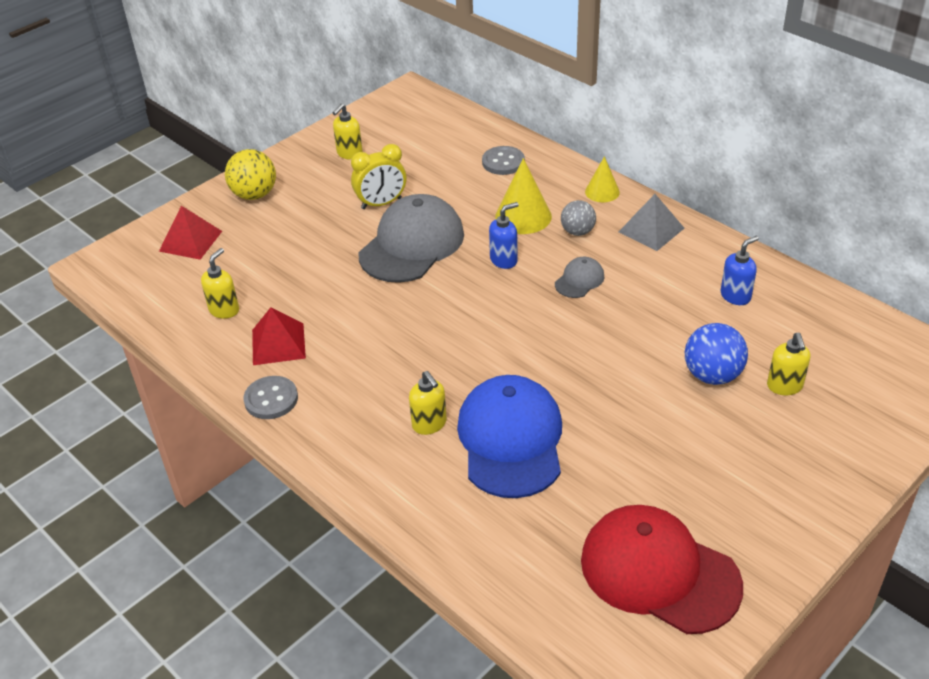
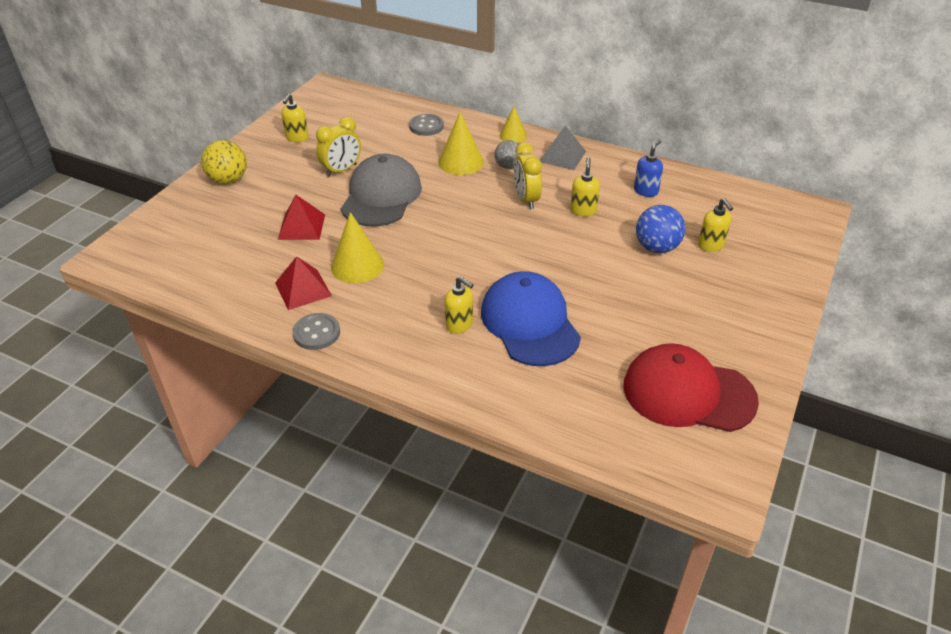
camera: 20 degrees left, 0 degrees up
red pyramid [159,206,222,260] -> red pyramid moved to [278,195,325,240]
yellow soap dispenser [201,248,239,319] -> yellow soap dispenser moved to [570,157,600,216]
blue soap dispenser [489,202,519,269] -> none
grey cap [555,257,605,298] -> yellow clock [514,142,542,209]
none -> yellow cone [331,212,384,283]

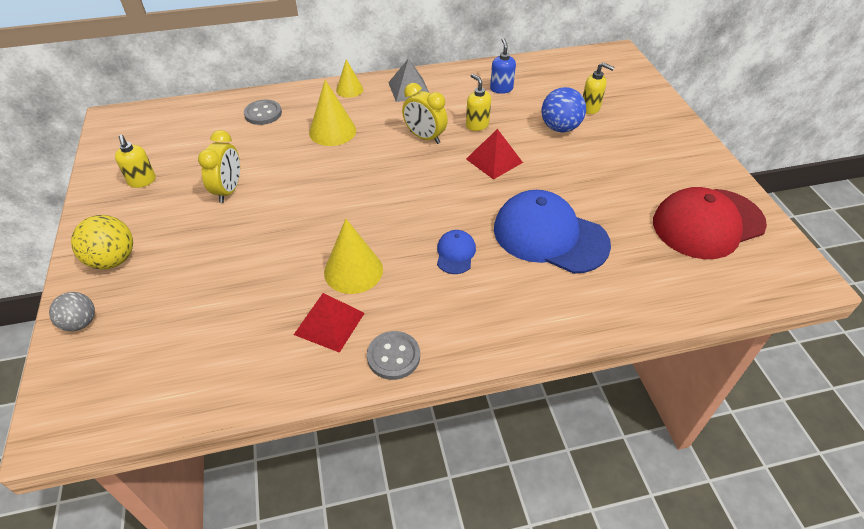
camera: 40 degrees left, 5 degrees up
red pyramid [278,195,325,240] -> red pyramid moved to [466,129,523,180]
grey cap [341,154,422,227] -> none
yellow soap dispenser [445,276,473,334] -> none
grey ball [495,140,523,169] -> grey ball moved to [49,292,95,331]
none -> blue cap [437,230,476,274]

